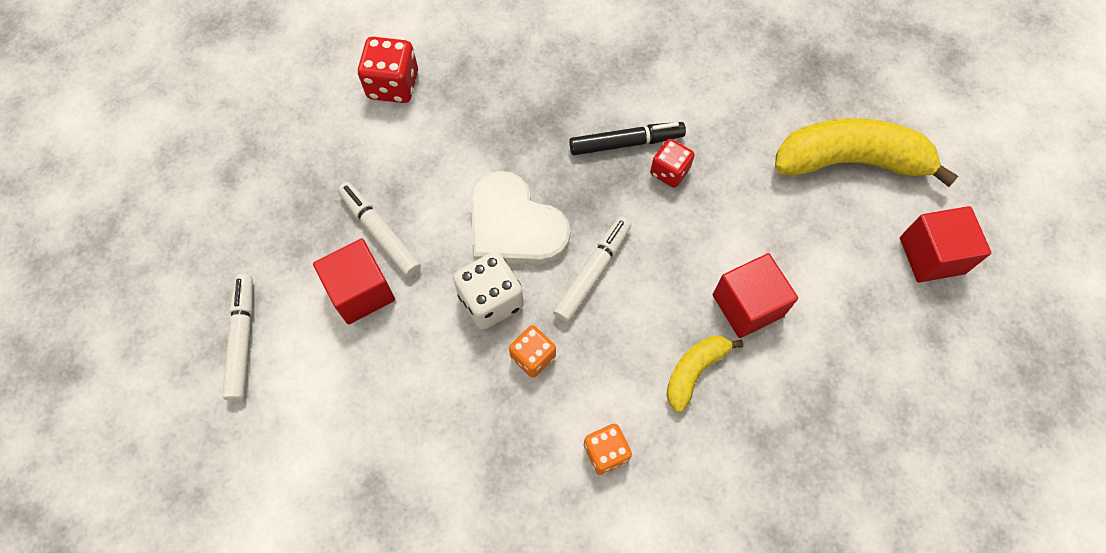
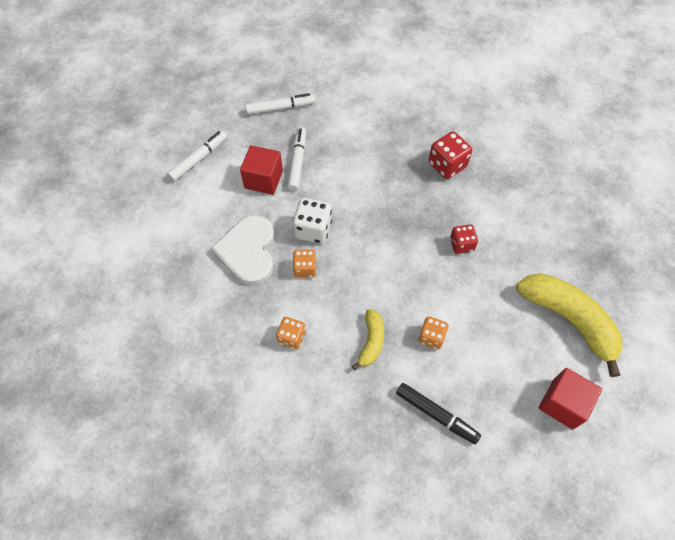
camera: 45 degrees right, 5 degrees down
red dice [358,37,418,103] -> red dice moved to [428,131,472,179]
white heart [470,171,570,265] -> white heart moved to [211,215,274,286]
white marker [553,216,631,323] -> white marker moved to [245,93,316,115]
black marker [569,122,686,155] -> black marker moved to [396,383,481,445]
yellow banana [666,336,743,412] -> yellow banana turned 105 degrees clockwise [352,309,384,370]
red cube [713,253,798,338] -> orange dice [418,316,448,349]

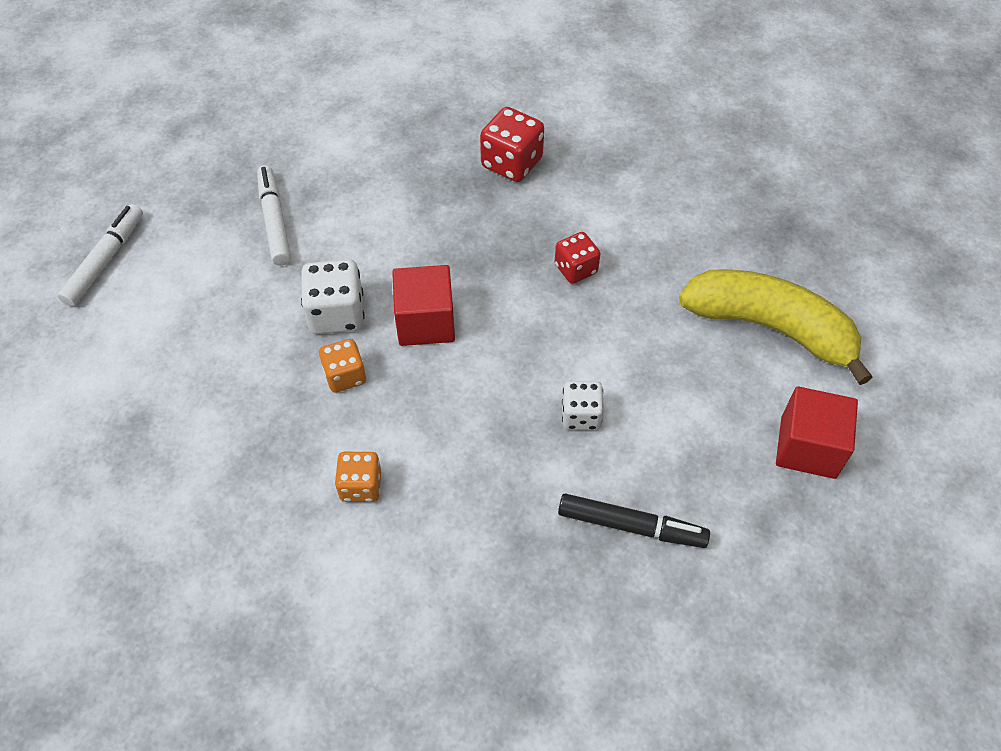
camera: 20 degrees left, 5 degrees down
white heart [211,215,274,286] -> none
red cube [240,145,283,195] -> red cube moved to [392,265,455,346]
white marker [245,93,316,115] -> none
yellow banana [352,309,384,370] -> none
orange dice [418,316,448,349] -> white dice [562,381,604,430]

